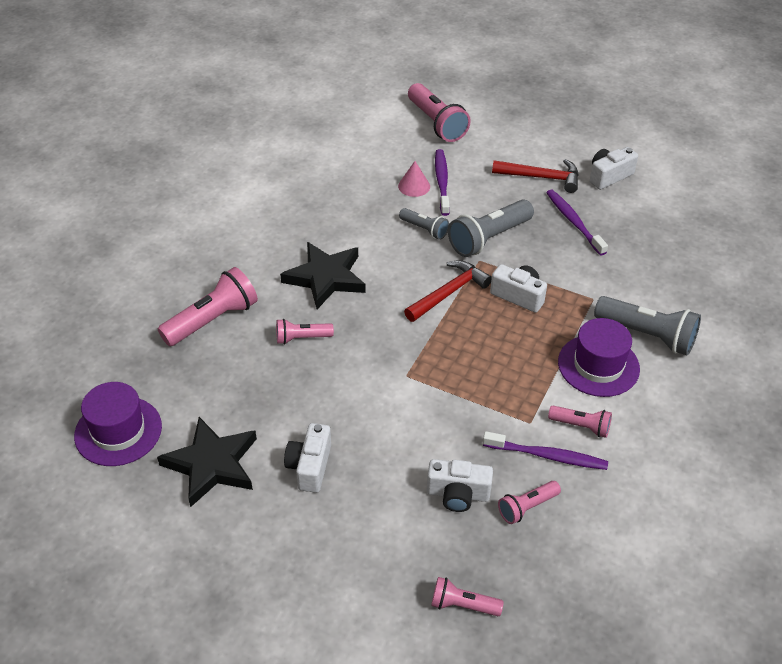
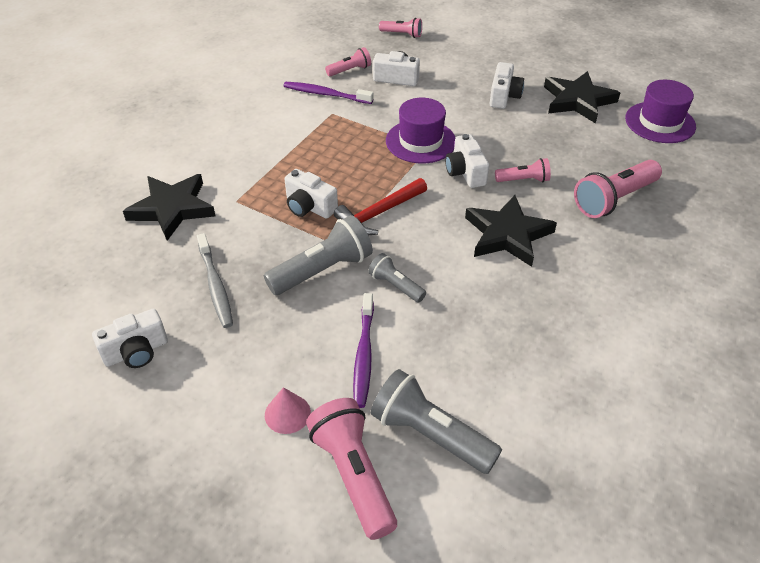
camera: 175 degrees left, 0 degrees up
pink cone [398,161,430,197] -> pink cone moved to [265,387,311,434]
red hammer [492,159,579,193] -> none
purple toothbrush [546,190,608,256] -> grey toothbrush [197,233,233,328]
pink flashlight [548,406,612,438] -> none
purple hat [558,318,640,397] -> purple hat moved to [386,98,456,163]
grey flashlight [594,296,701,356] -> grey flashlight moved to [371,369,502,474]
none -> black star [123,174,216,241]
none -> white camera [445,134,489,188]

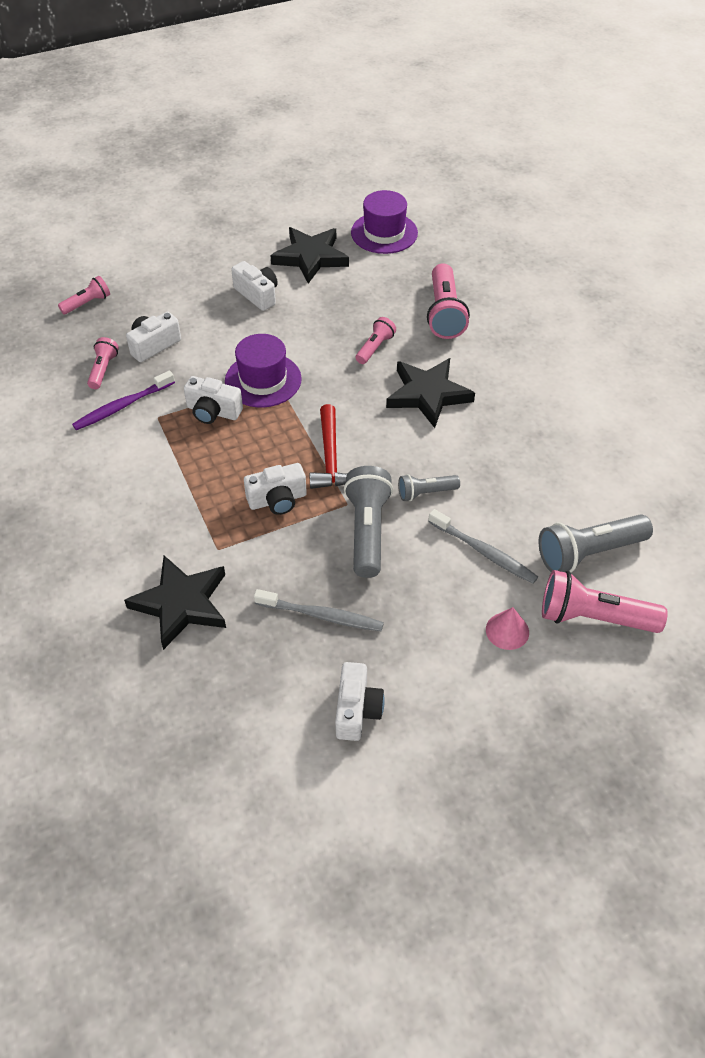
camera: 55 degrees left, 5 degrees up
purple toothbrush [353,293,374,408] -> grey toothbrush [428,509,538,584]
white camera [445,134,489,188] -> white camera moved to [184,376,243,424]

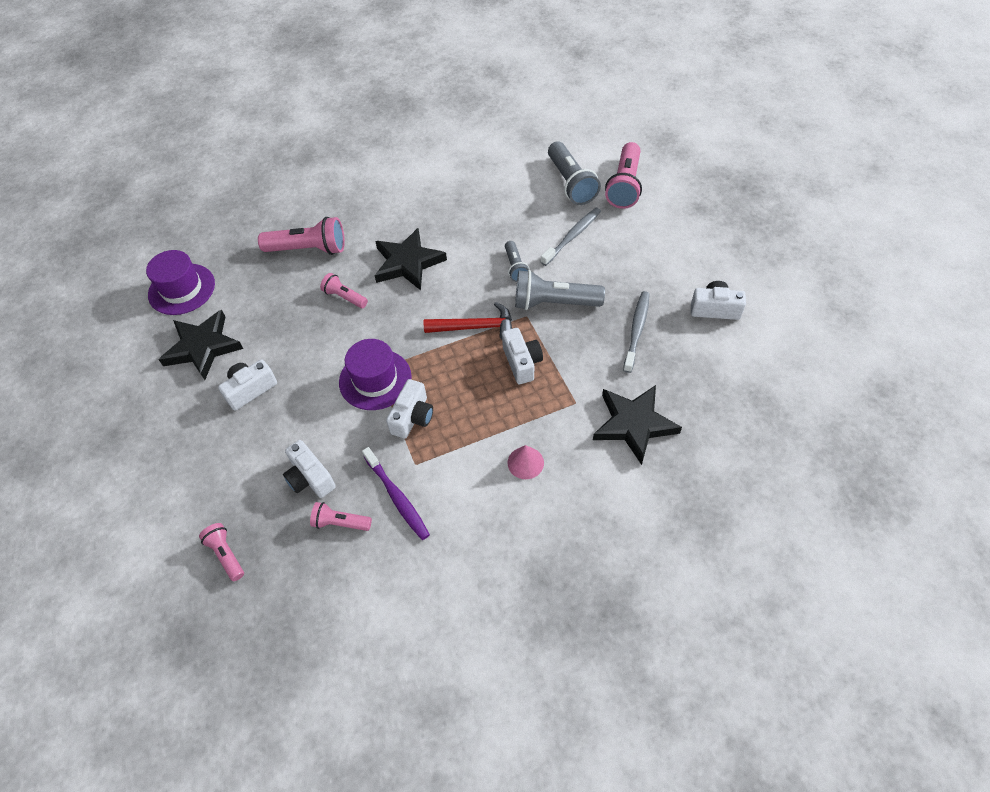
camera: 85 degrees left, 5 degrees up
pink cone [486,607,529,650] -> pink cone moved to [507,445,544,479]

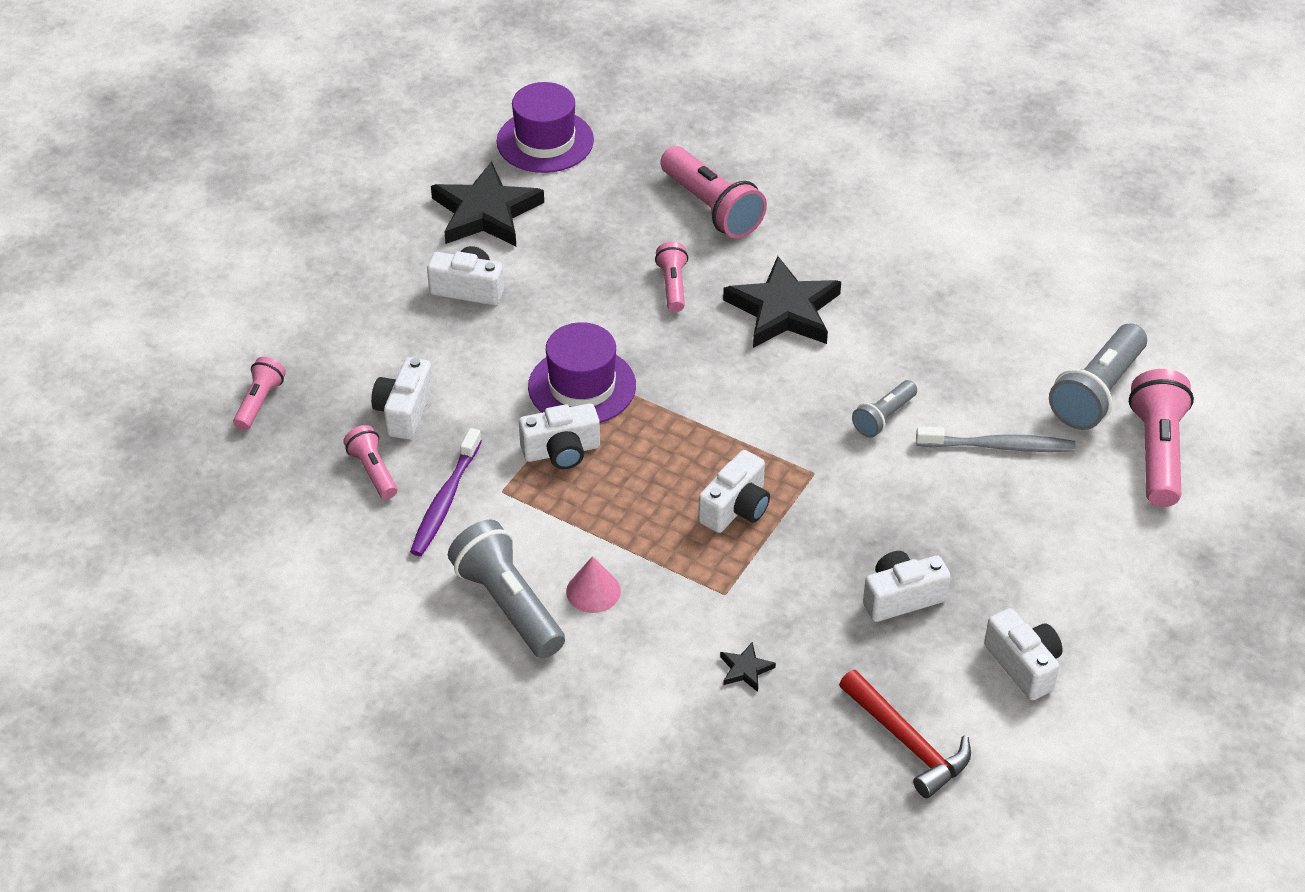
camera: 50 degrees right, 10 degrees down
red hammer [424,302,512,340] -> red hammer moved to [839,670,971,798]
grey flashlight [515,270,605,310] -> grey flashlight moved to [448,520,565,658]
black star [593,385,682,465] -> black star [720,642,776,692], size x0.42
pink flashlight [605,142,642,209] -> pink flashlight turned 120 degrees clockwise [1129,369,1194,507]
grey toothbrush [623,291,650,373] -> white camera [863,551,951,622]

